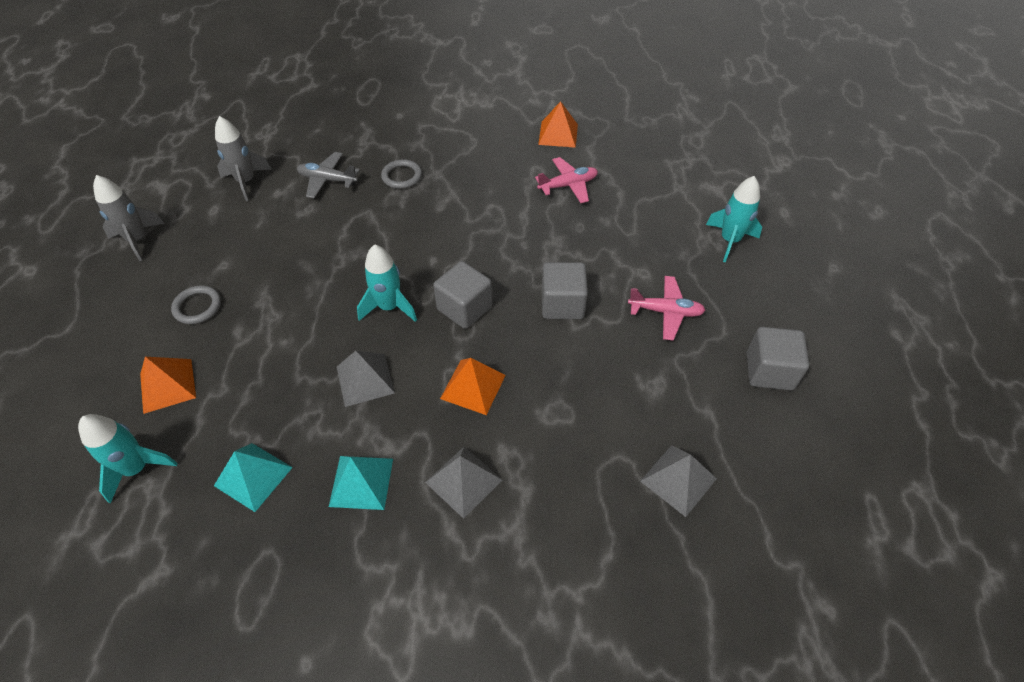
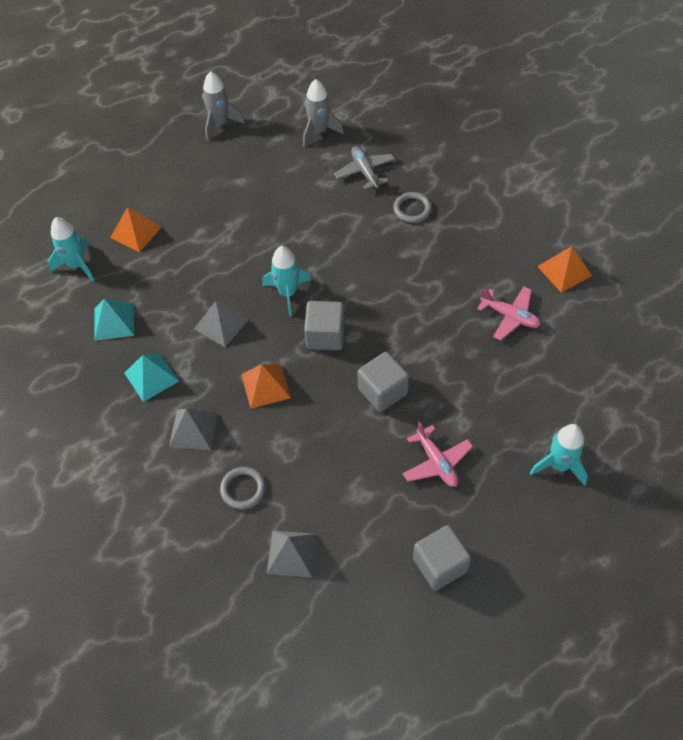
camera: 55 degrees right, 5 degrees up
grey ring [171,285,221,324] -> grey ring moved to [220,467,265,509]

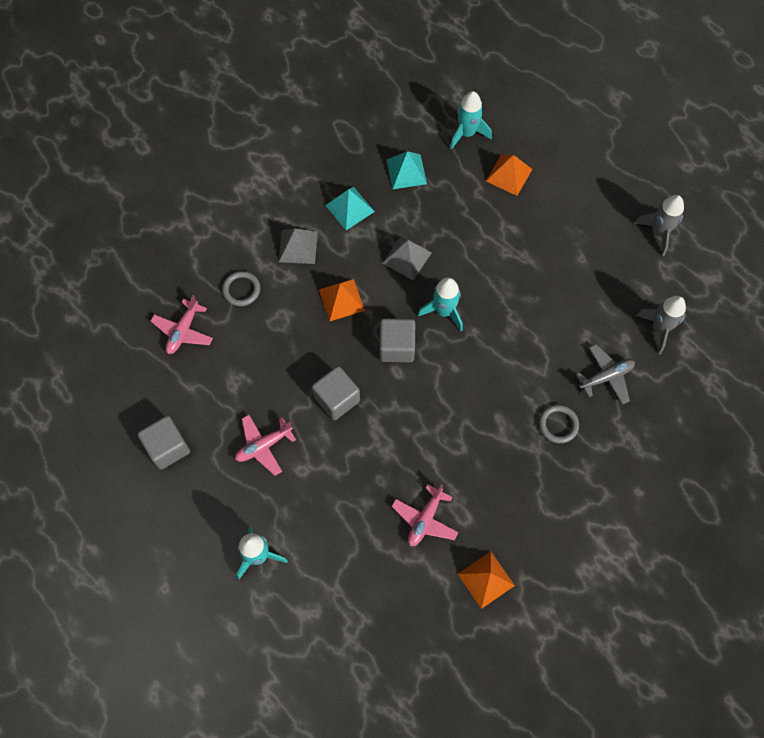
camera: 85 degrees right, 10 degrees up
grey pyramid [267,531,317,578] -> pink plane [151,295,213,354]

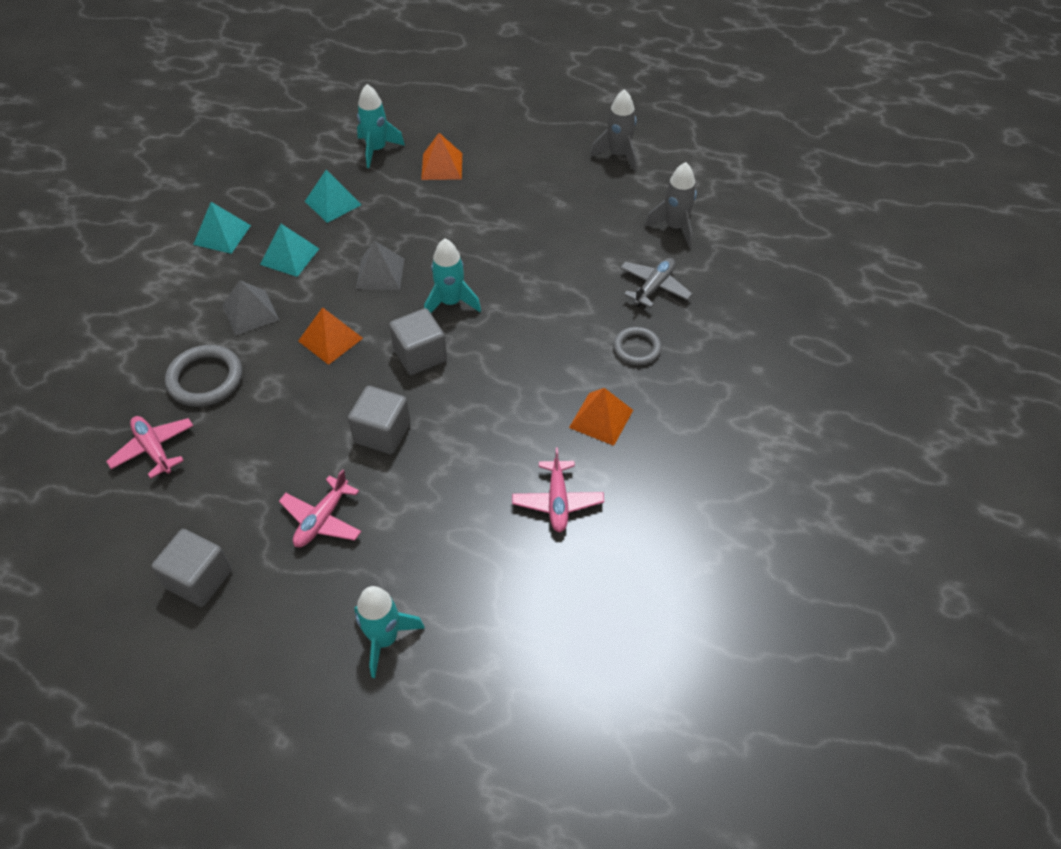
camera: 30 degrees left, 15 degrees down
pink plane [151,295,213,354] -> pink plane turned 150 degrees clockwise [106,416,194,479]
grey ring [222,271,260,306] -> grey ring [165,345,242,407], size x1.54
orange pyramid [458,551,515,609] -> orange pyramid moved to [569,388,633,446]
none -> turquoise pyramid [193,202,251,254]

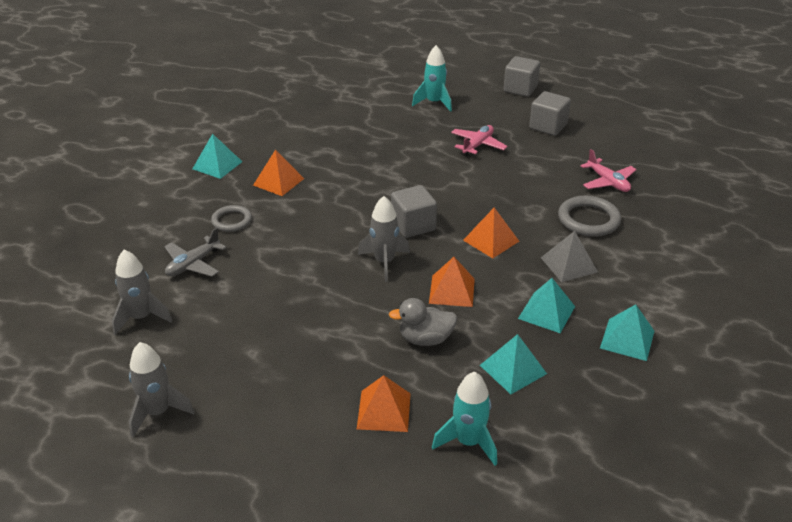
camera: 175 degrees left, 15 degrees down
grey cube [348,386,411,454] -> grey cube moved to [503,56,540,97]
grey pyramid [356,241,404,290] -> orange pyramid [429,257,475,307]
turquoise rocket [424,239,481,313] -> grey rocket [358,196,410,282]
pink plane [512,448,604,532] -> none
none -> turquoise pyramid [192,134,242,179]
none -> grey duck [389,298,457,346]

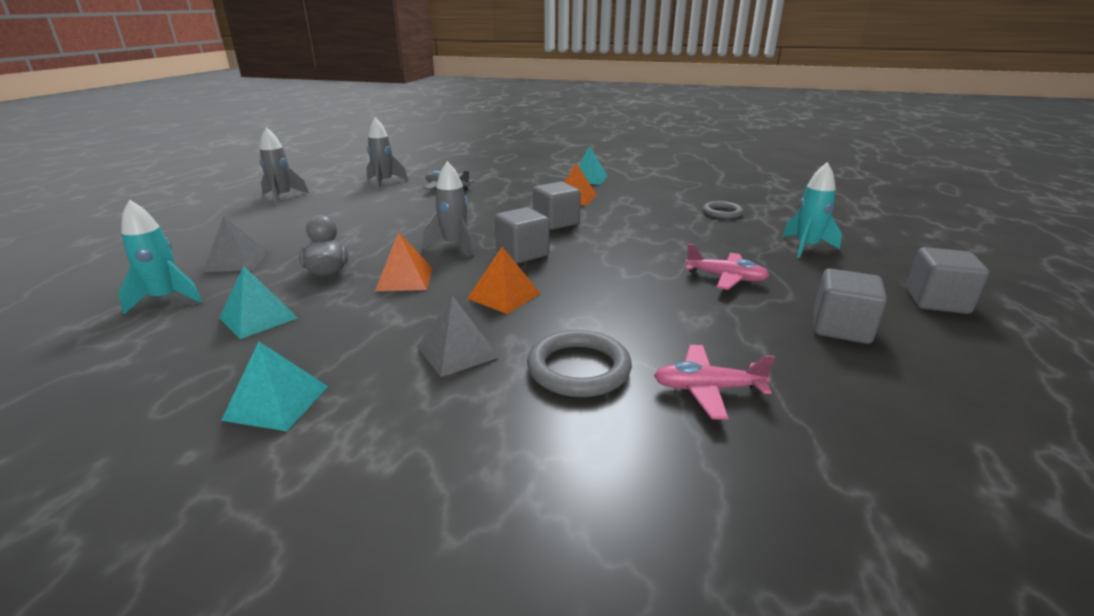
camera: 80 degrees right, 10 degrees down
grey ring [211,205,252,232] -> grey ring moved to [703,201,743,219]
orange pyramid [357,375,411,432] -> grey pyramid [203,216,268,272]
turquoise pyramid [518,278,575,333] -> none
pink plane [581,149,637,192] -> pink plane turned 45 degrees clockwise [654,345,775,420]
none -> grey cube [533,182,581,230]

